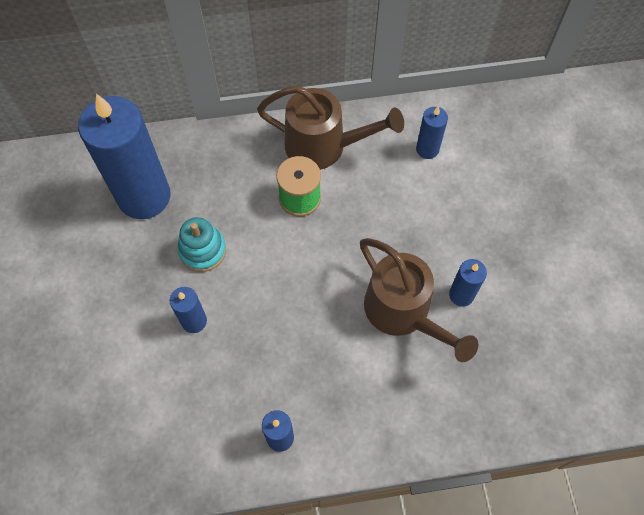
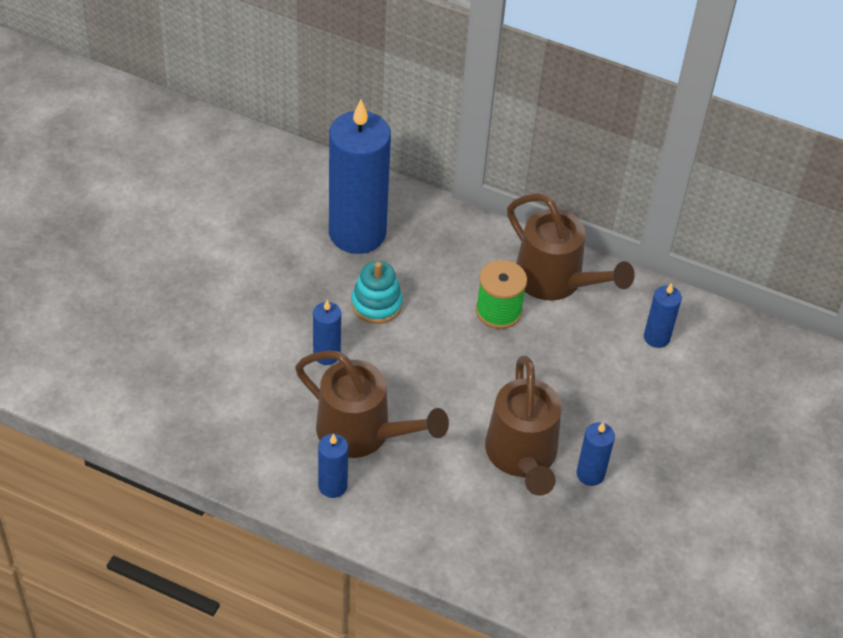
camera: 30 degrees right, 15 degrees down
none -> brown watering can [295,350,449,458]

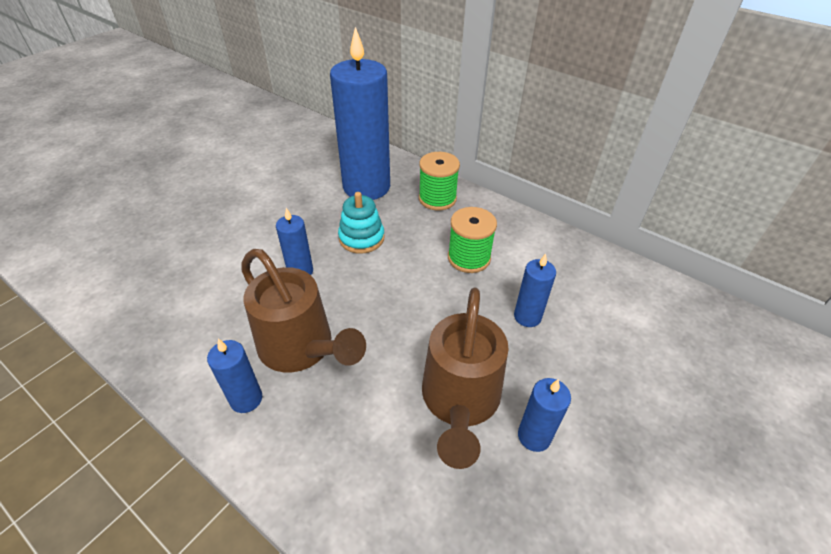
camera: 15 degrees right, 5 degrees down
brown watering can [507,193,635,301] -> none
blue candle [644,283,682,348] -> blue candle moved to [514,254,556,327]
none -> green spool [419,152,460,210]

